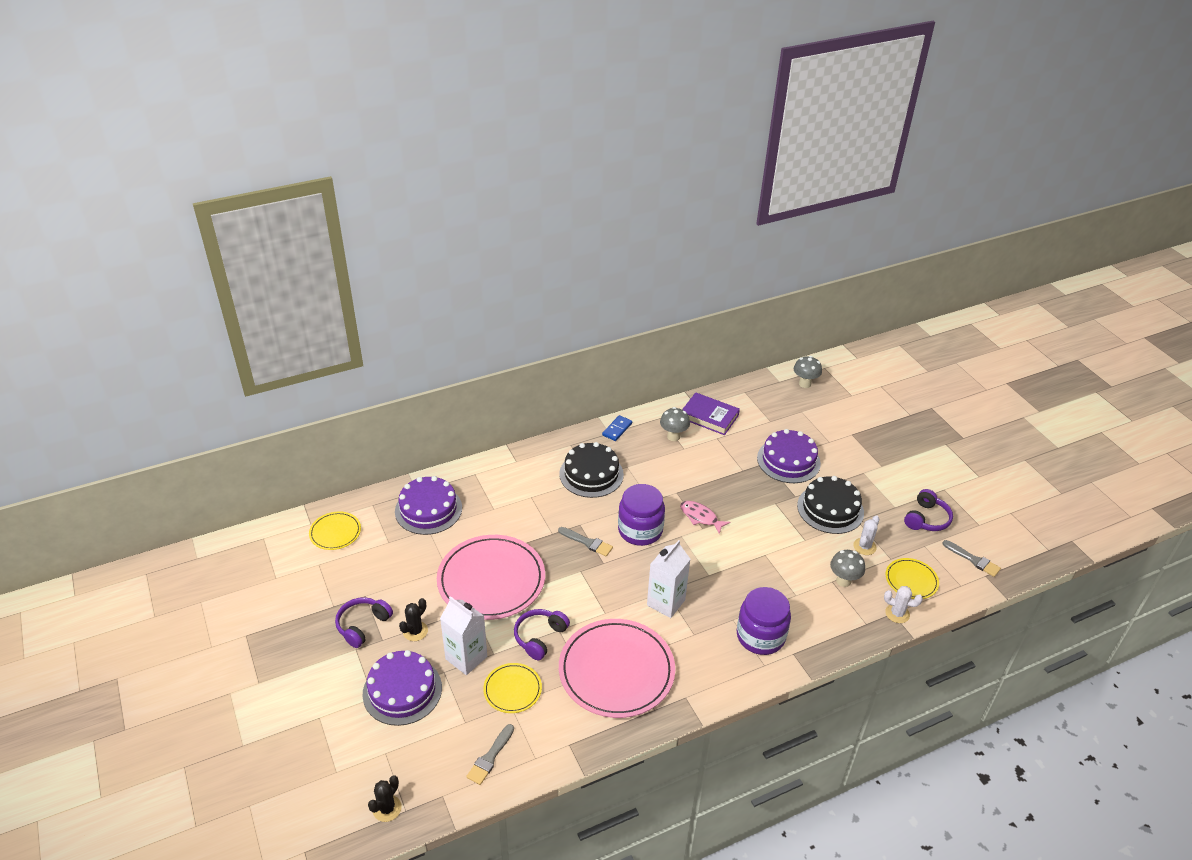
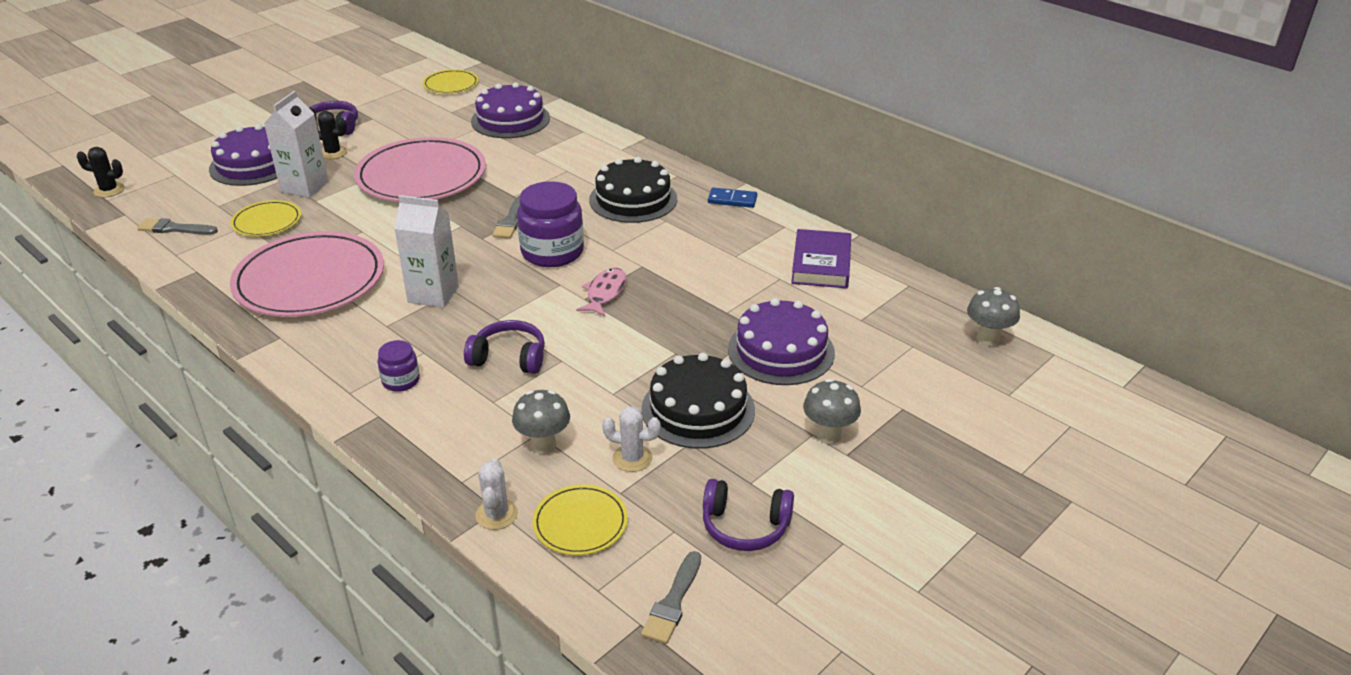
camera: 70 degrees right, 5 degrees down
purple headphones [514,609,570,660] -> purple headphones moved to [464,320,545,374]
grey mushroom [660,407,690,441] -> grey mushroom moved to [803,379,861,444]
purple jar [737,587,791,655] -> purple jar [377,340,420,392], size x0.51

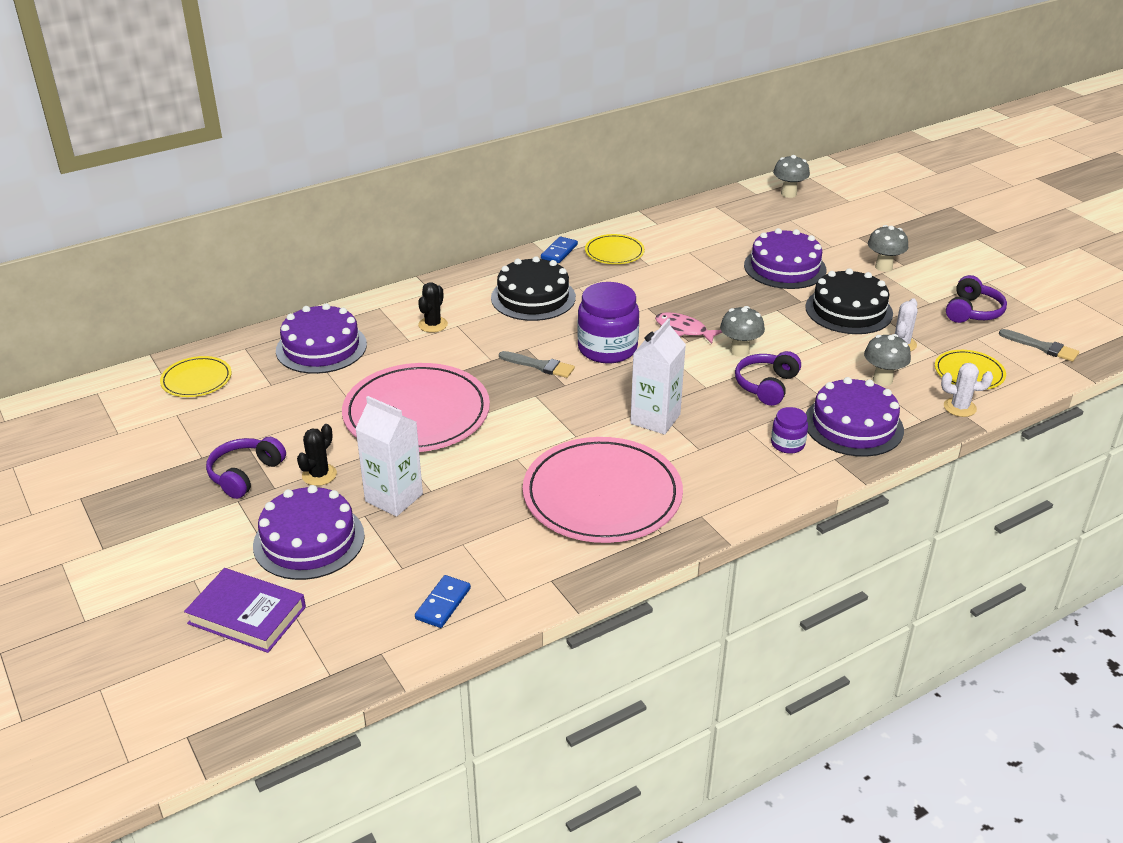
camera: 75 degrees left, 0 degrees up
black cactus [77,147,125,198] -> black cactus moved to [418,282,448,333]
grey brush [137,218,218,235] -> blue domino [415,575,471,628]
yellow plate [230,200,301,237] -> yellow plate moved to [585,234,645,264]
purple book [791,229,851,288] -> purple book moved to [184,568,306,653]
none -> grey mushroom [720,306,765,357]
none -> purple cake [806,377,904,457]

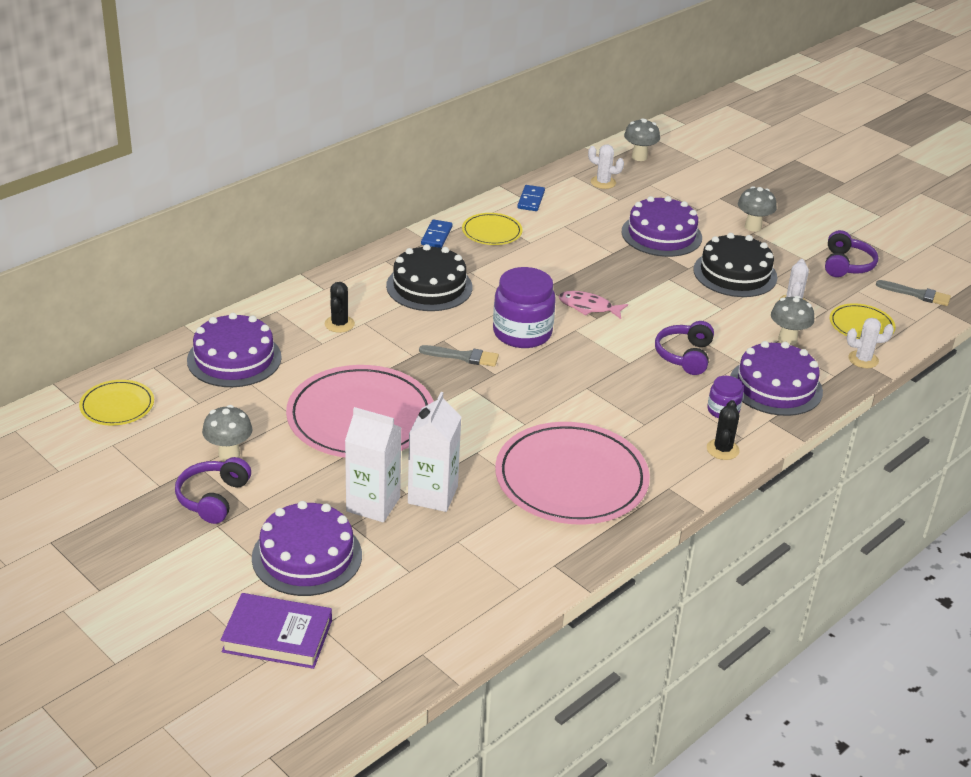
camera: 15 degrees left, 0 degrees up
black cactus [297,424,337,486] -> black cactus moved to [707,400,740,460]
blue domino [415,575,471,628] -> blue domino moved to [517,185,545,211]
white carton [630,318,686,435] -> white carton moved to [408,392,461,512]
grey mushroom [720,306,765,357] -> grey mushroom moved to [202,405,253,461]
none -> white cactus [588,144,624,189]

